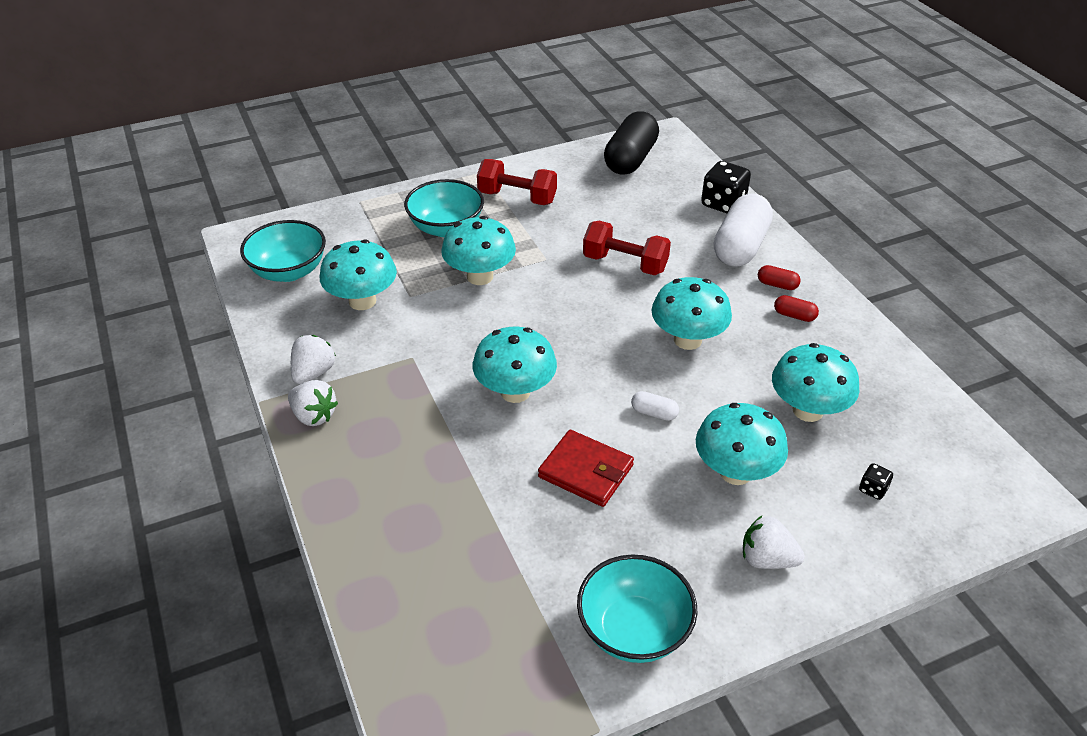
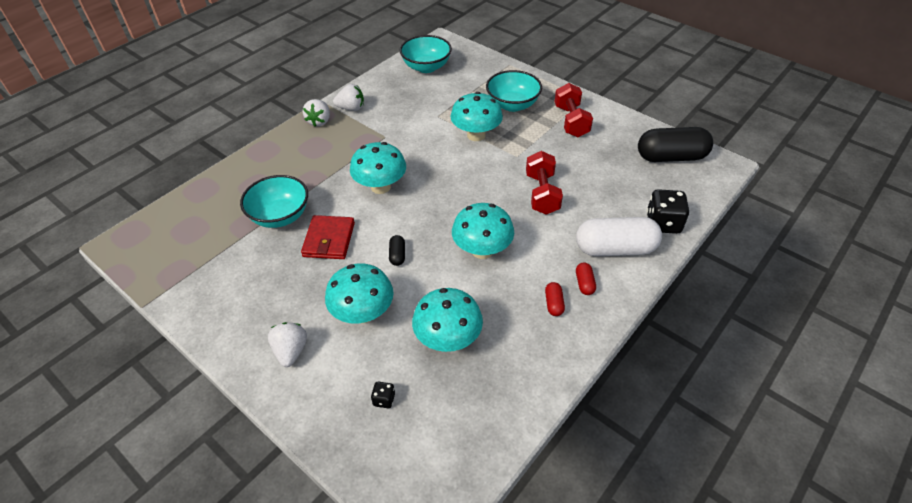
camera: 65 degrees right, 5 degrees up
turquoise mushroom [320,240,397,310] -> none
turquoise bowl [577,555,698,663] -> turquoise bowl moved to [240,175,308,228]
white capsule [631,391,679,421] -> black capsule [389,235,405,266]

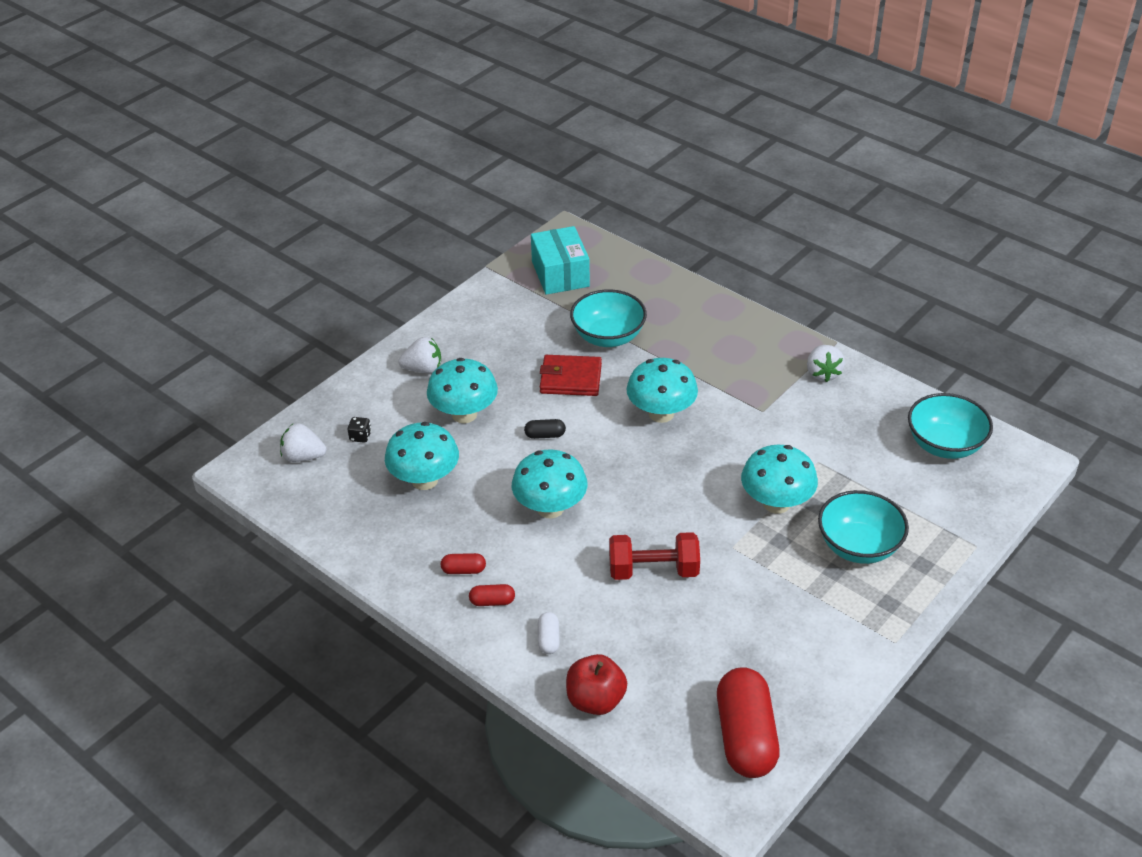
camera: 90 degrees right, 5 degrees down
white strawberry [303,99,330,127] -> white strawberry moved to [280,423,327,462]
red dumbbell [555,83,593,137] -> none
white capsule [576,217,662,256] -> white capsule [538,612,560,654], size x0.42
black capsule [638,127,713,162] -> red capsule [717,667,780,778]
black dice [646,189,689,234] -> red apple [566,654,627,715]
none -> turquoise box [531,226,590,295]

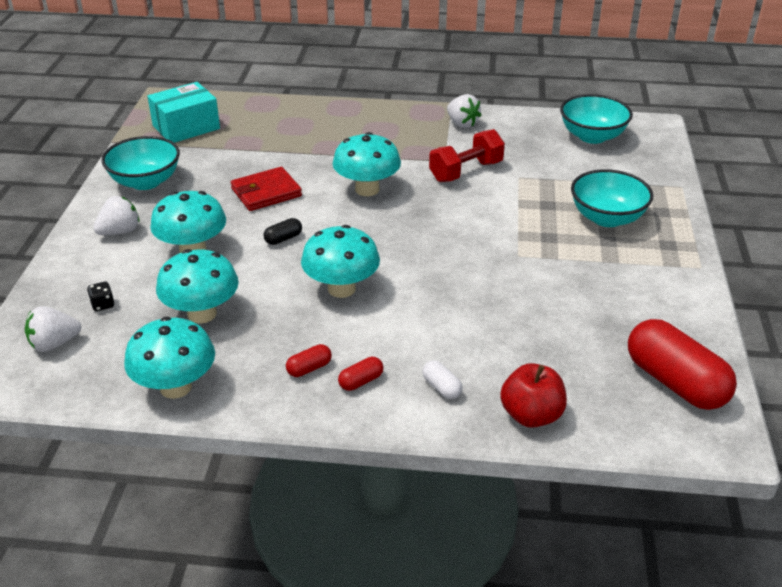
camera: 35 degrees left, 5 degrees down
turquoise box [531,226,590,295] -> turquoise box turned 75 degrees counterclockwise [147,82,220,143]
turquoise bowl [570,289,647,347] -> turquoise bowl moved to [101,136,180,190]
red dumbbell [609,532,700,580] -> red dumbbell moved to [429,129,505,182]
turquoise mushroom [741,444,818,514] -> turquoise mushroom moved to [124,317,215,399]

